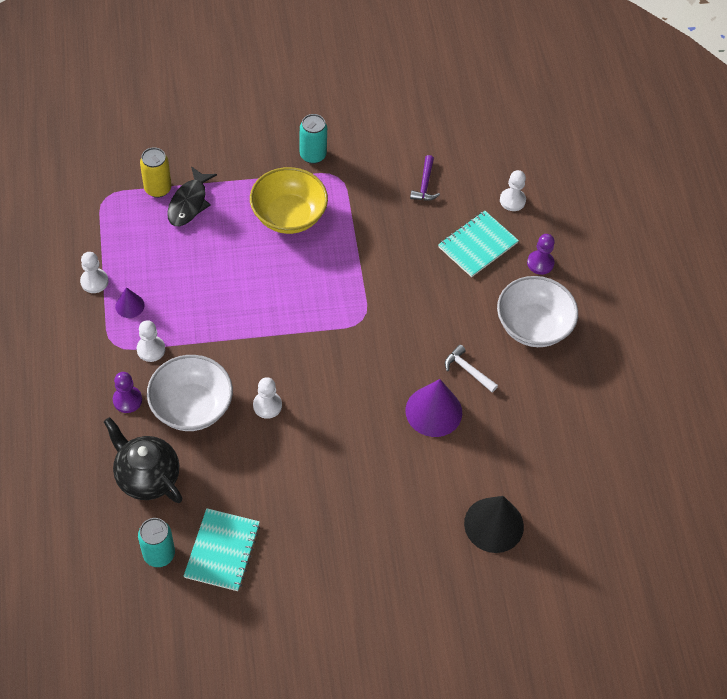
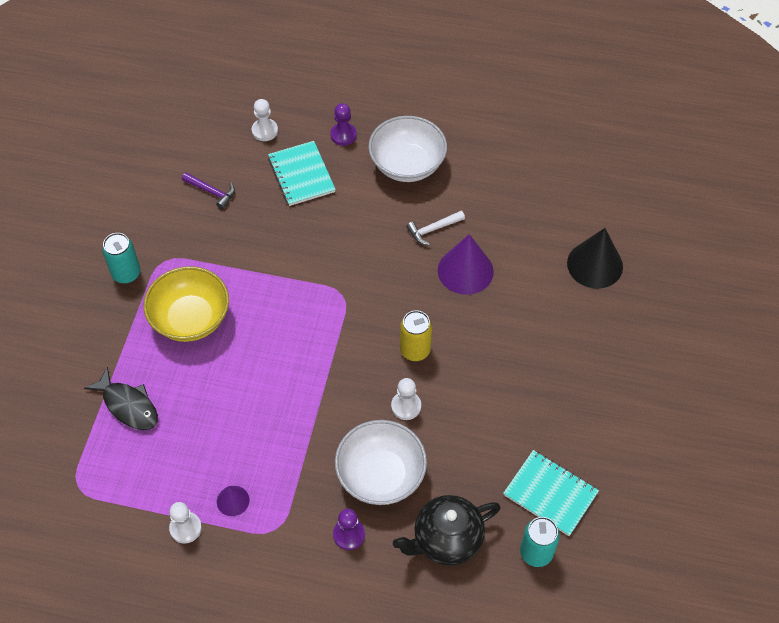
camera: 65 degrees left, 0 degrees up
white pawn [137,320,165,362] -> none
yellow can [140,147,172,198] -> yellow can moved to [400,310,432,361]

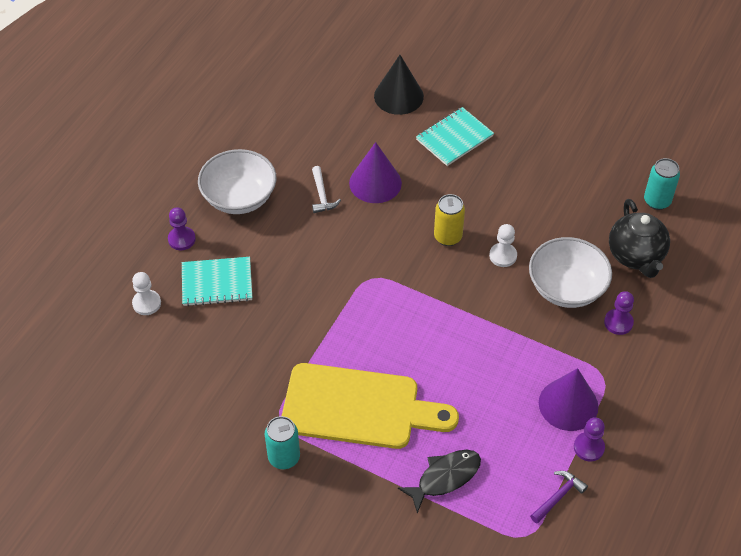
camera: 75 degrees left, 5 degrees down
yellow bowl [144,266,229,342] -> yellow cutting board [282,363,459,449]
white pawn [169,502,202,544] -> purple pawn [574,417,605,462]
purple hammer [182,172,235,209] -> purple hammer moved to [530,471,588,524]
purple cone [217,486,249,516] -> purple cone [539,368,598,431], size x1.91
turquoise notebook [503,450,599,536] -> turquoise notebook moved to [416,107,494,166]

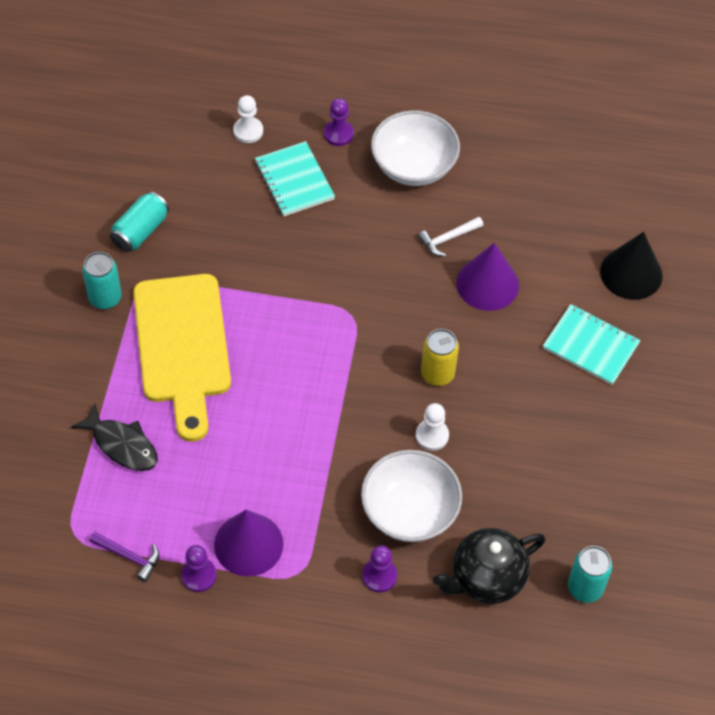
camera: 70 degrees right, 5 degrees up
none -> turquoise can [110,191,169,252]

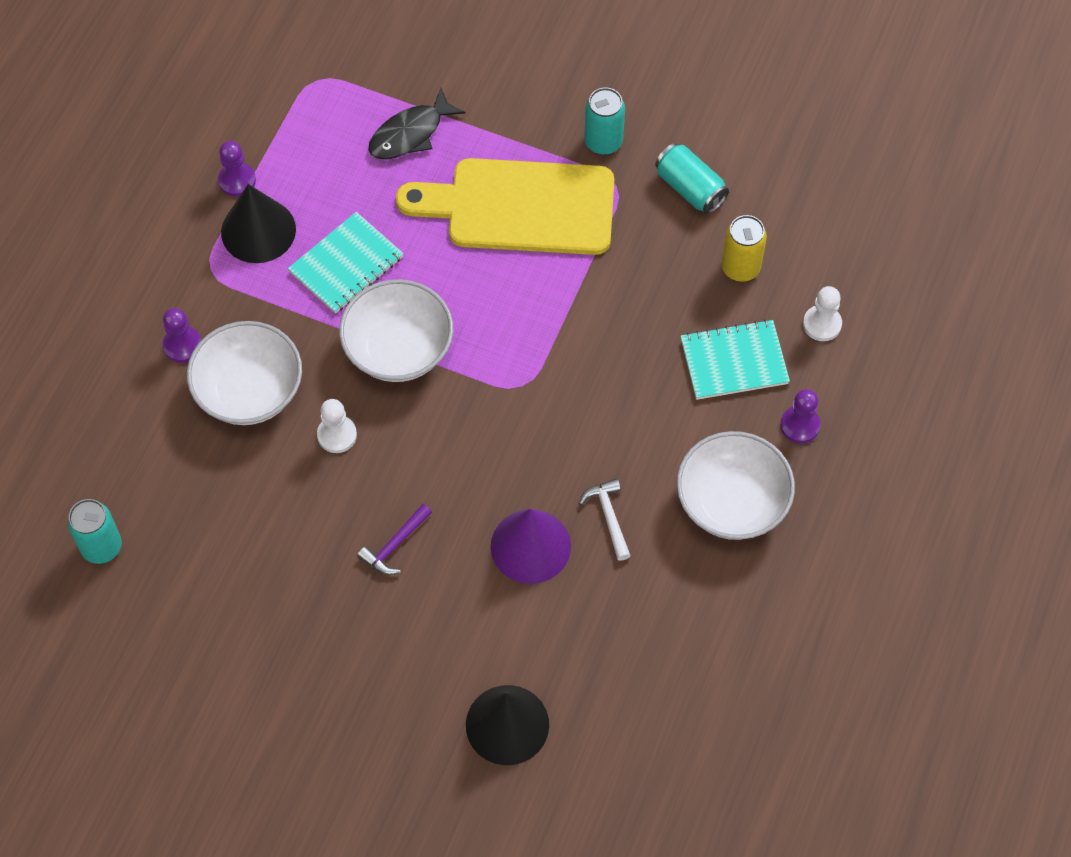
camera: 105 degrees right, 5 degrees up
purple hammer [89,531,159,582] -> purple hammer moved to [357,504,432,575]
purple cone [214,510,283,577] -> black cone [221,184,296,263]
yellow can [421,329,459,386] -> yellow can moved to [721,215,767,282]
black teapot [433,528,545,604] -> none
turquoise notebook [543,304,640,385] -> turquoise notebook moved to [288,212,404,313]
none -> white bowl [339,279,453,382]

